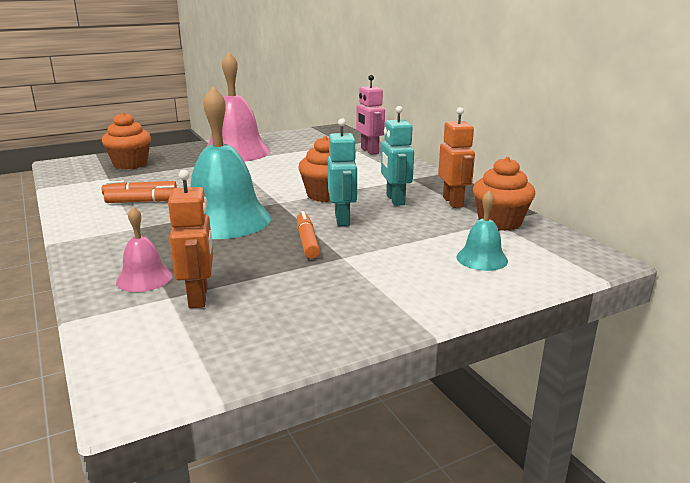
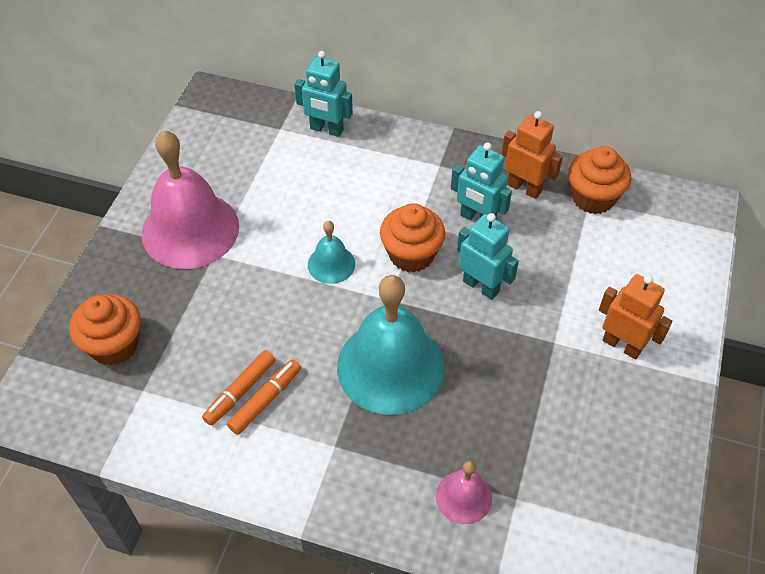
camera: 45 degrees left, 30 degrees up
orange robot [168,170,213,308] -> orange robot moved to [599,274,672,359]
orange marker [297,211,320,259] -> none
pink robot [356,75,385,155] -> turquoise robot [295,51,353,137]
turquoise bell [456,190,508,271] -> turquoise bell moved to [308,221,355,284]

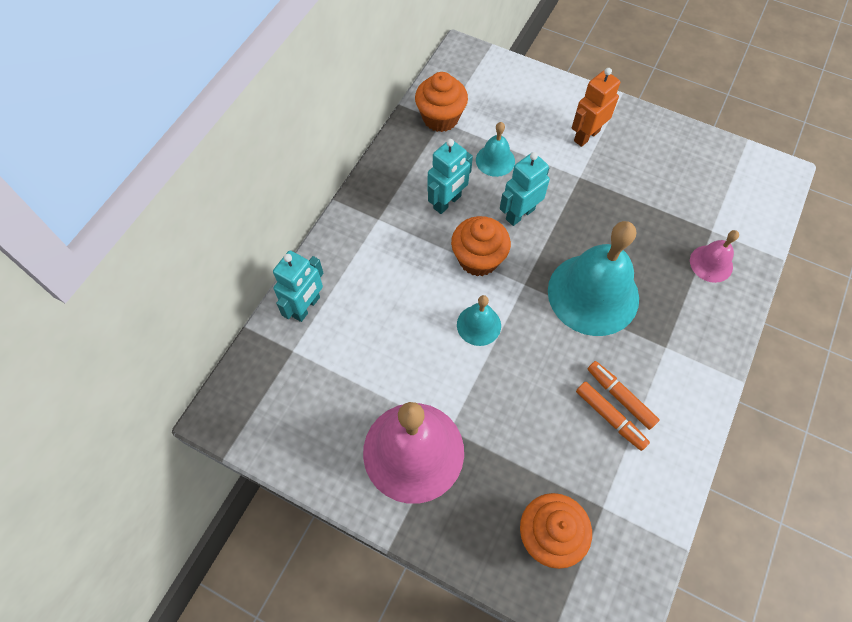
camera: 80 degrees left, 10 degrees up
orange robot [502,111,563,199] -> none
none -> turquoise bell [476,122,515,177]

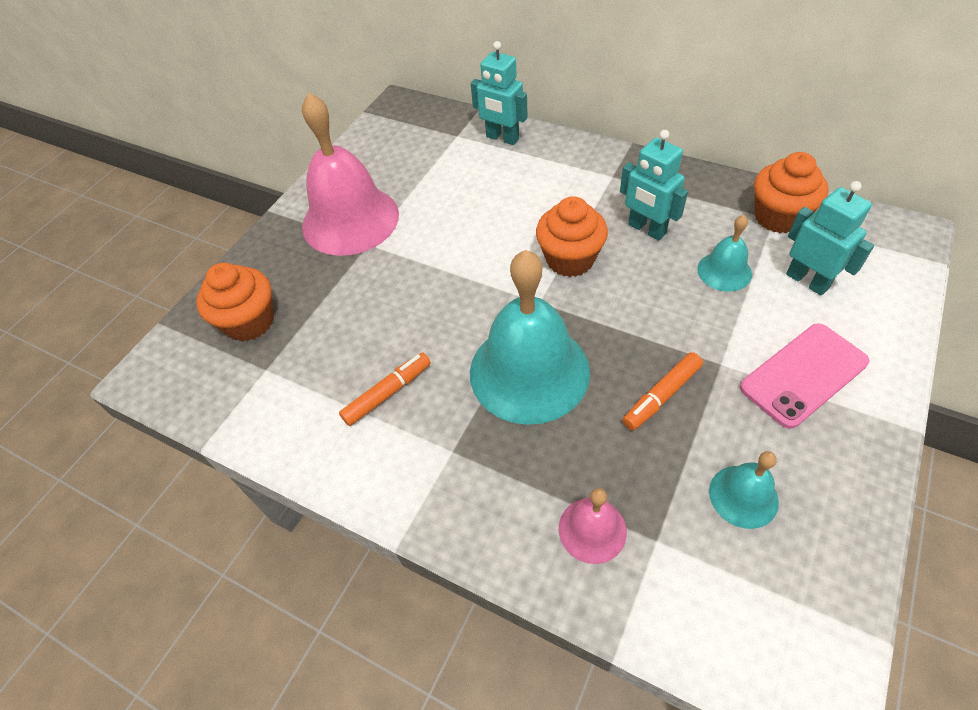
camera: 95 degrees right, 10 degrees down
turquoise bell [457,295,501,346] -> turquoise bell moved to [709,451,779,529]
turquoise robot [500,152,550,226] -> turquoise robot moved to [786,181,874,296]
orange robot [572,68,620,147] -> pink phone [740,323,869,429]
orange marker [576,381,650,451] -> orange marker moved to [623,352,703,430]

